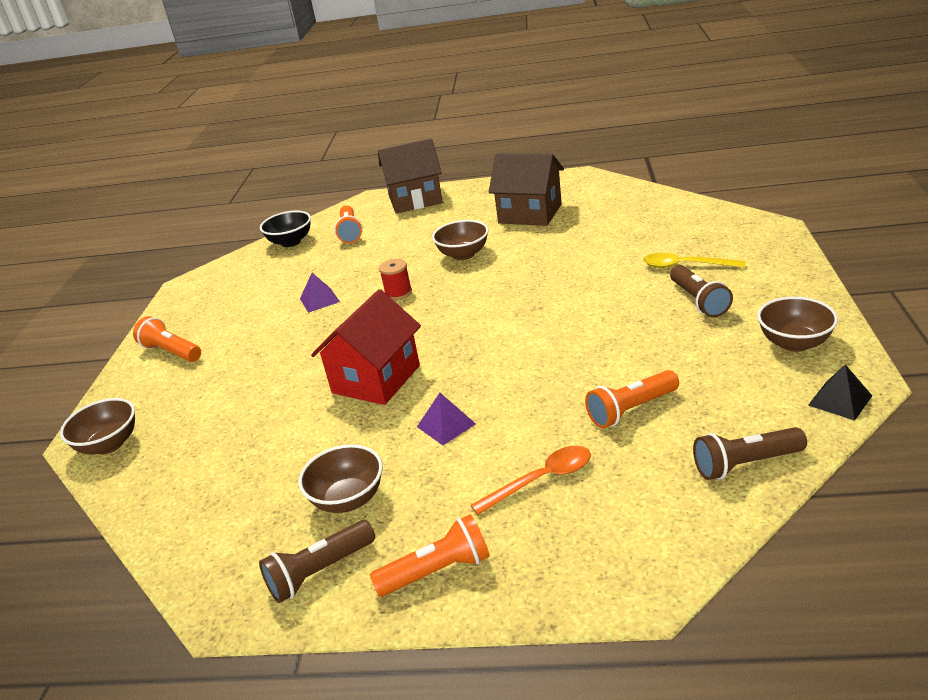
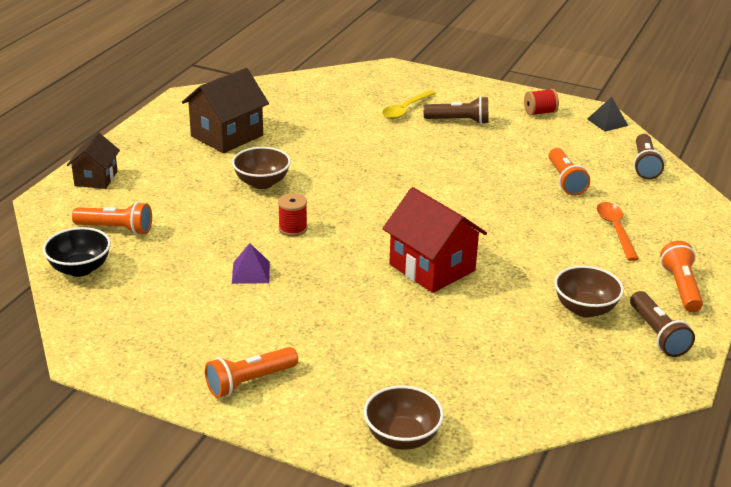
camera: 75 degrees left, 0 degrees up
brown house [378,138,443,214] -> brown house [67,132,120,189], size x0.61
purple pyramid [417,393,476,445] -> none
brown bowl [757,296,838,352] -> red spool [524,89,559,116]

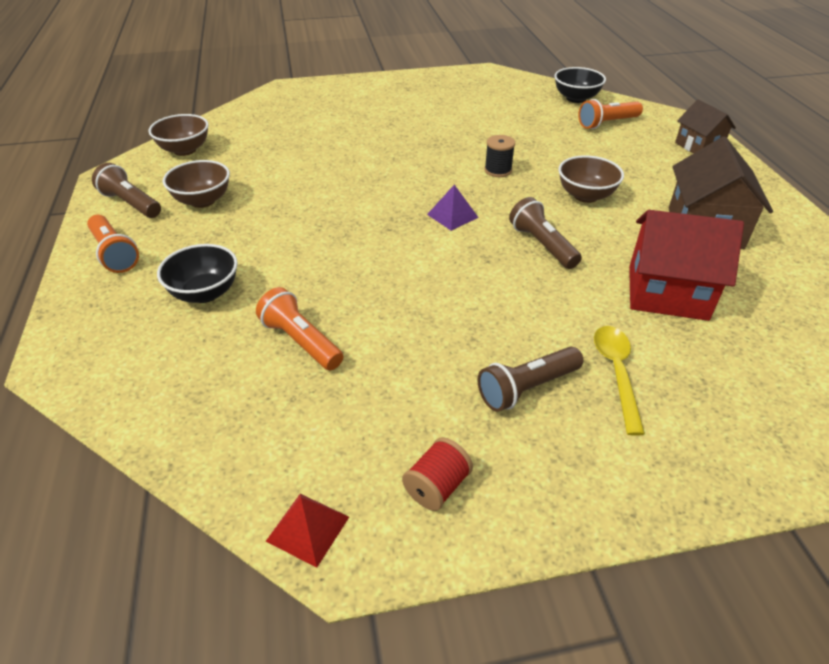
camera: 145 degrees right, 10 degrees up
orange flashlight [205,347,298,398] -> none
purple pyramid [232,243,270,284] -> purple pyramid moved to [427,185,479,231]
red spool [278,193,307,236] -> black spool [484,135,515,177]
brown bowl [364,385,444,450] -> brown bowl moved to [149,114,209,156]
red house [383,187,487,293] -> red house moved to [629,210,744,321]
black pyramid [587,97,628,132] -> red pyramid [266,494,349,568]
orange spoon [597,202,639,261] -> black bowl [157,244,238,303]
brown flashlight [634,134,665,180] -> brown flashlight moved to [509,197,582,269]

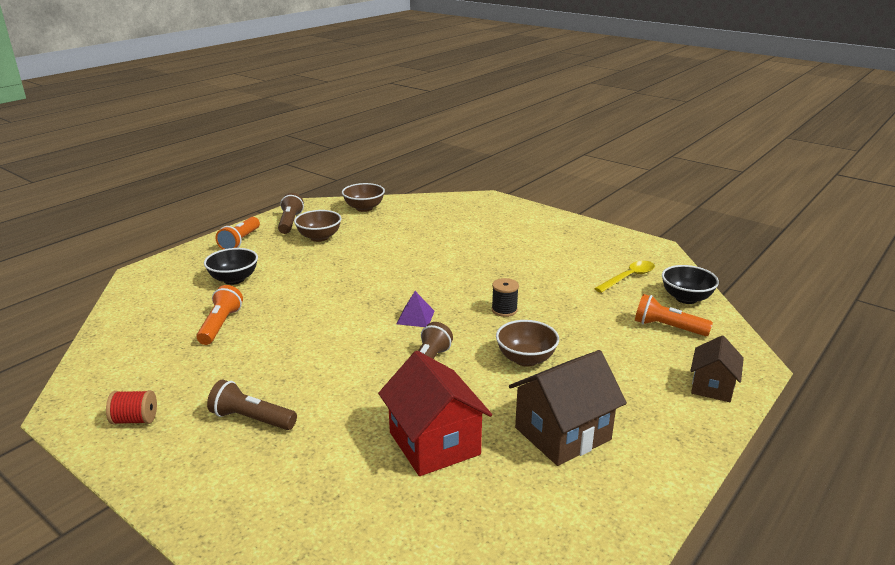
camera: 50 degrees right, 15 degrees down
red pyramid [266,494,349,568] -> none
yellow spoon [594,326,645,436] -> yellow spoon moved to [594,261,655,293]

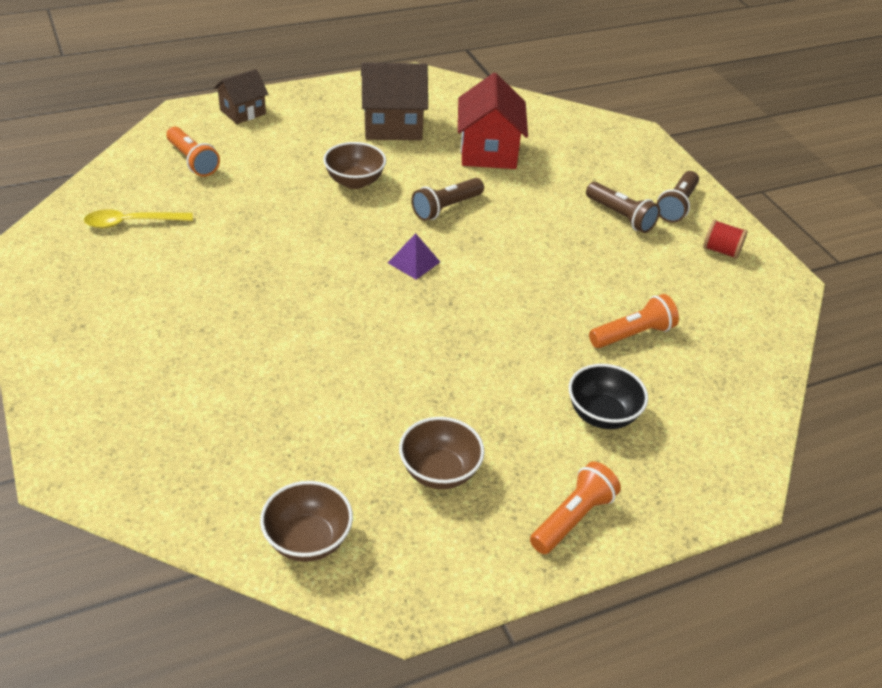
camera: 155 degrees left, 15 degrees up
orange flashlight [196,285,243,345] -> orange flashlight turned 150 degrees counterclockwise [589,294,679,348]
brown flashlight [278,193,304,234] -> brown flashlight moved to [656,171,699,223]
black spool [492,278,519,317] -> none
black bowl [662,265,719,304] -> none

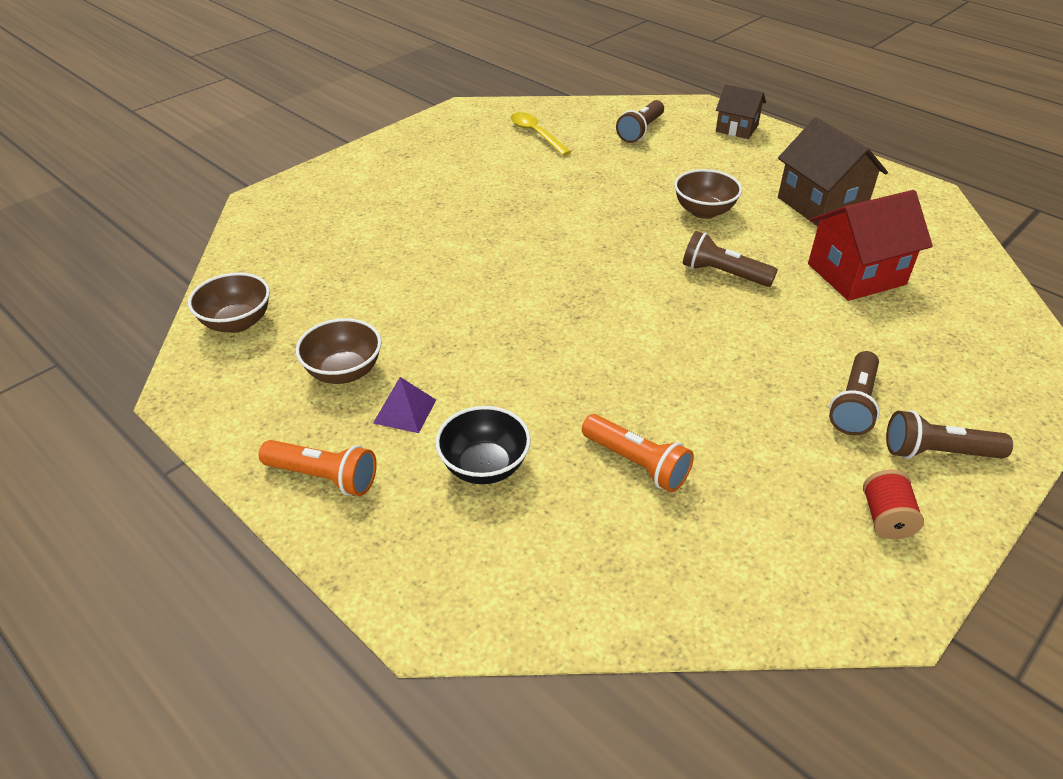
camera: 70 degrees right, 0 degrees up
orange flashlight [166,127,220,177] -> brown flashlight [616,100,664,143]
purple pyramid [388,233,440,280] -> purple pyramid moved to [373,377,436,433]

